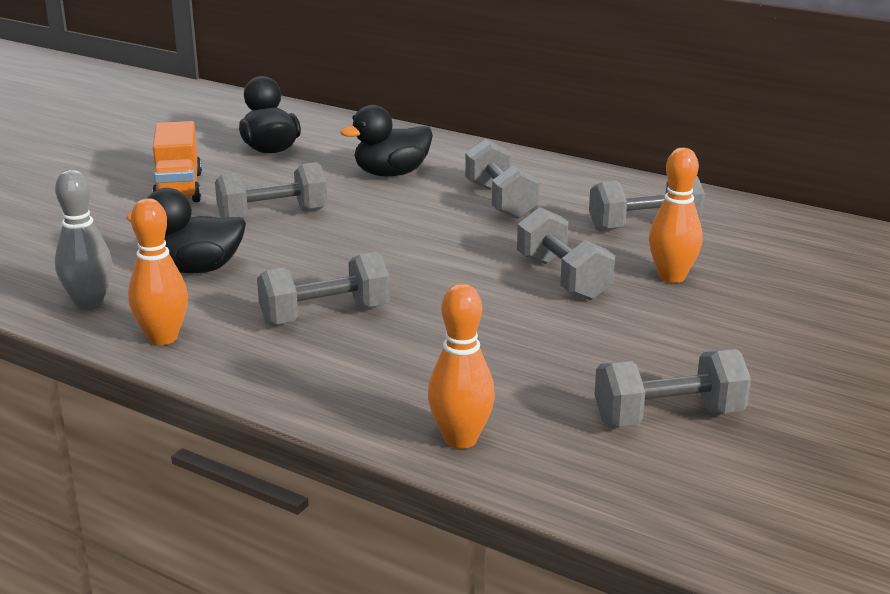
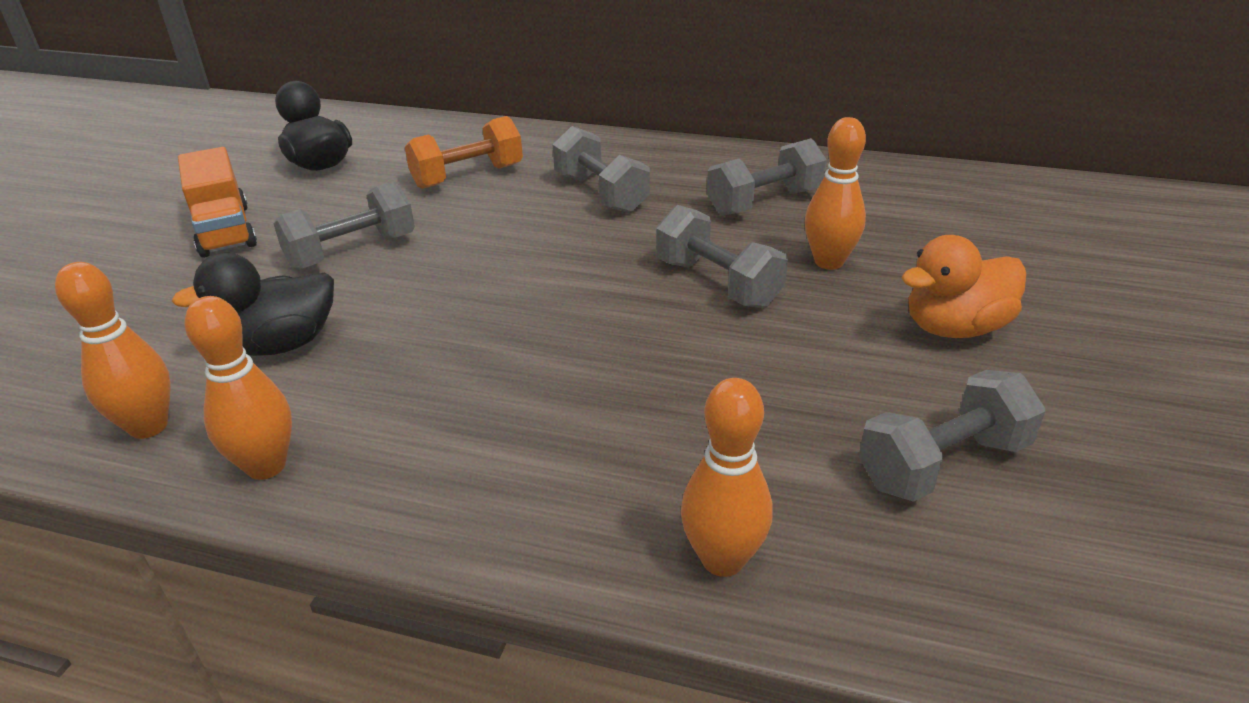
camera: 15 degrees left, 10 degrees up
grey bowling pin [55,170,112,310] -> orange bowling pin [55,262,171,439]
grey dumbbell [257,252,390,326] -> none
black duck [340,105,433,176] -> orange dumbbell [405,116,523,189]
none -> orange duck [901,235,1026,338]

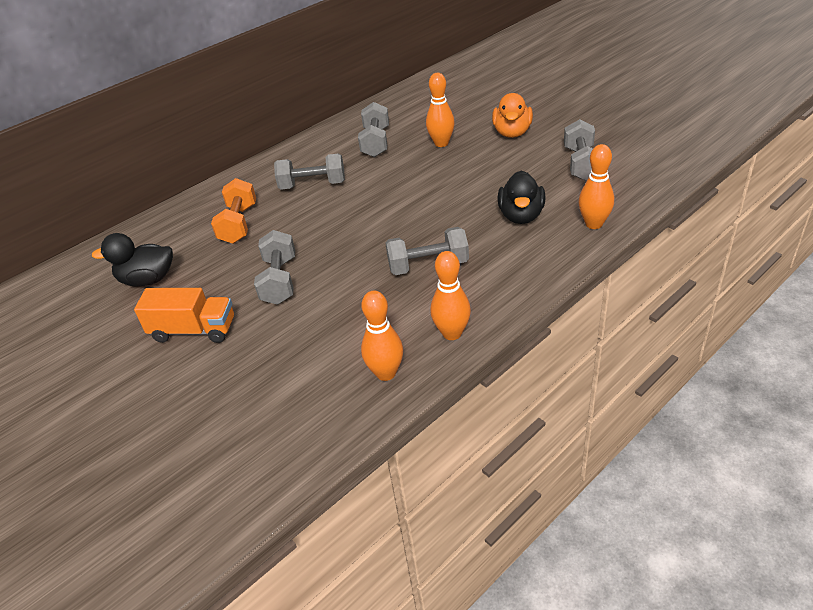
camera: 55 degrees left, 5 degrees up
black duck [172,253,334,356] -> black duck moved to [497,171,545,224]
grey dumbbell [656,205,788,308] -> grey dumbbell moved to [385,227,469,275]

